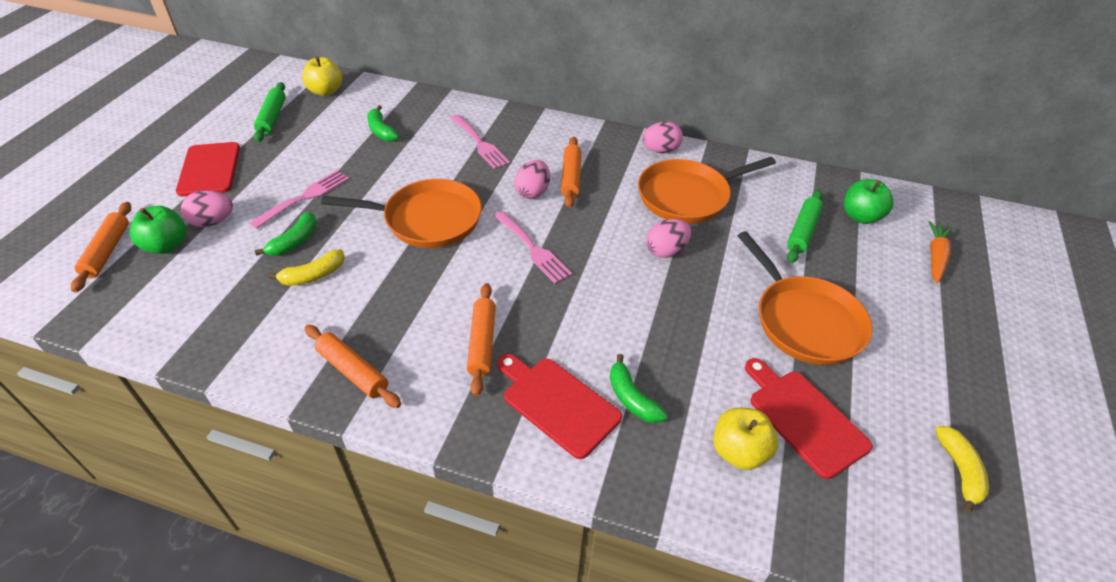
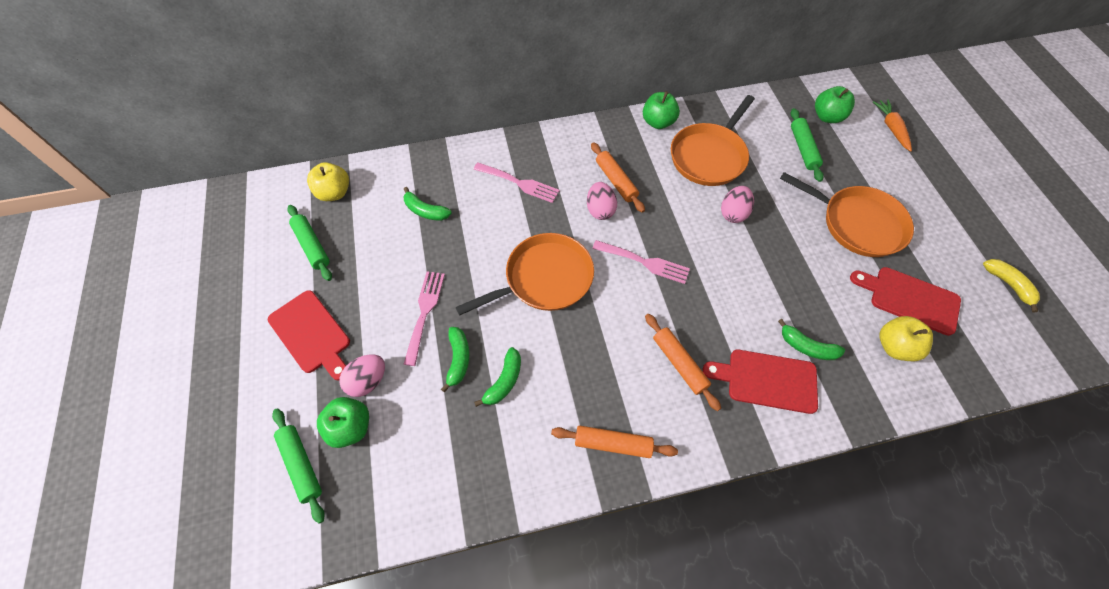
camera: 30 degrees left, 15 degrees up
orange rolling pin [71,202,131,292] -> green rolling pin [272,408,325,523]
yellow banana [268,249,345,286] -> green banana [474,347,521,407]
pink egg [642,121,683,153] -> green apple [643,91,680,129]

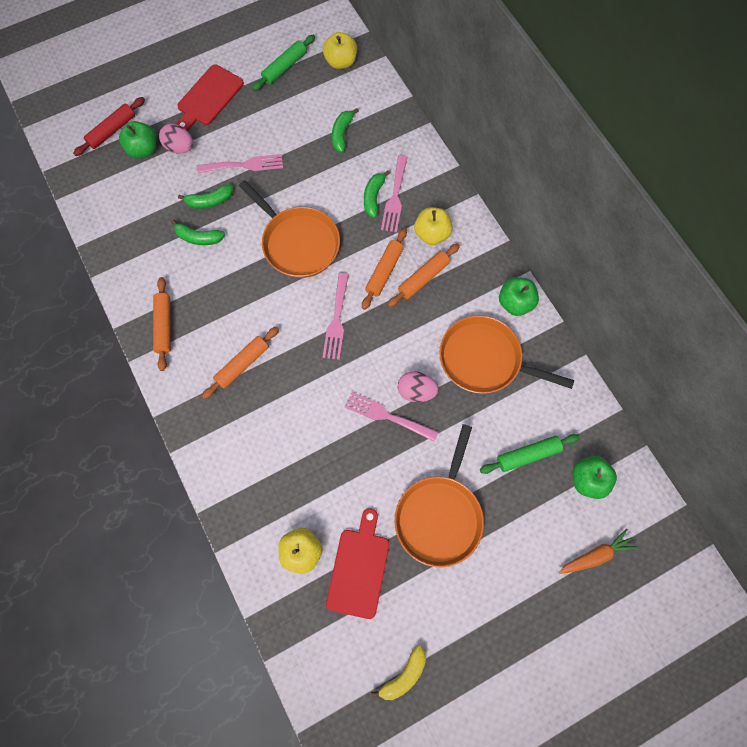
camera: 75 degrees right, 10 degrees up
green rolling pin [272,408,325,523] -> red rolling pin [73,97,145,156]
pink egg [587,182,617,220] -> orange rolling pin [362,228,407,310]
red cutting board [703,350,818,414] -> none
green banana [778,319,845,360] -> green banana moved to [364,170,390,218]
none -> pink fork [345,392,438,442]
none -> yellow apple [414,207,452,245]

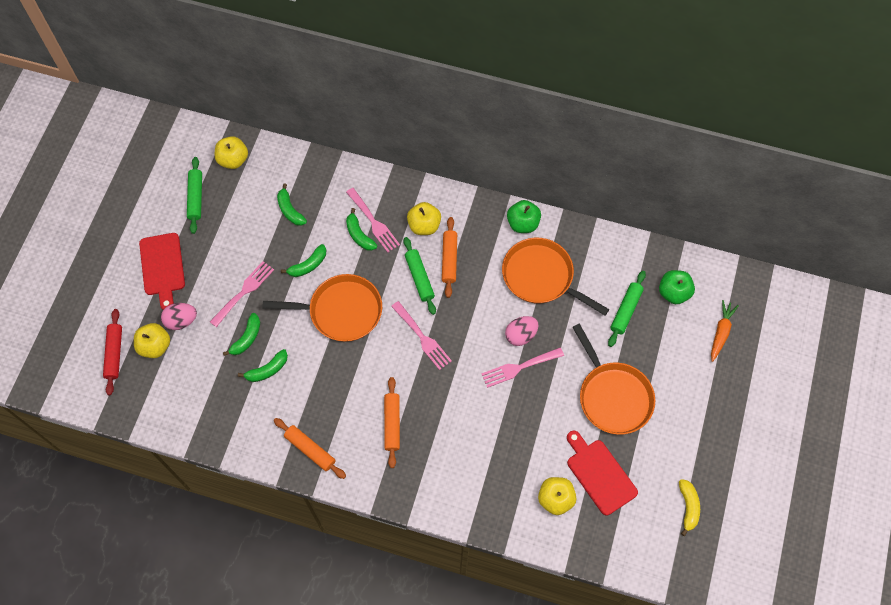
camera: 45 degrees left, 5 degrees down
green apple [119,121,157,159] -> yellow apple [134,323,170,358]
orange rolling pin [362,228,407,310] -> green rolling pin [403,237,436,315]
orange pan [439,315,574,394] -> orange pan turned 60 degrees clockwise [502,238,609,315]
none -> green banana [281,244,326,277]

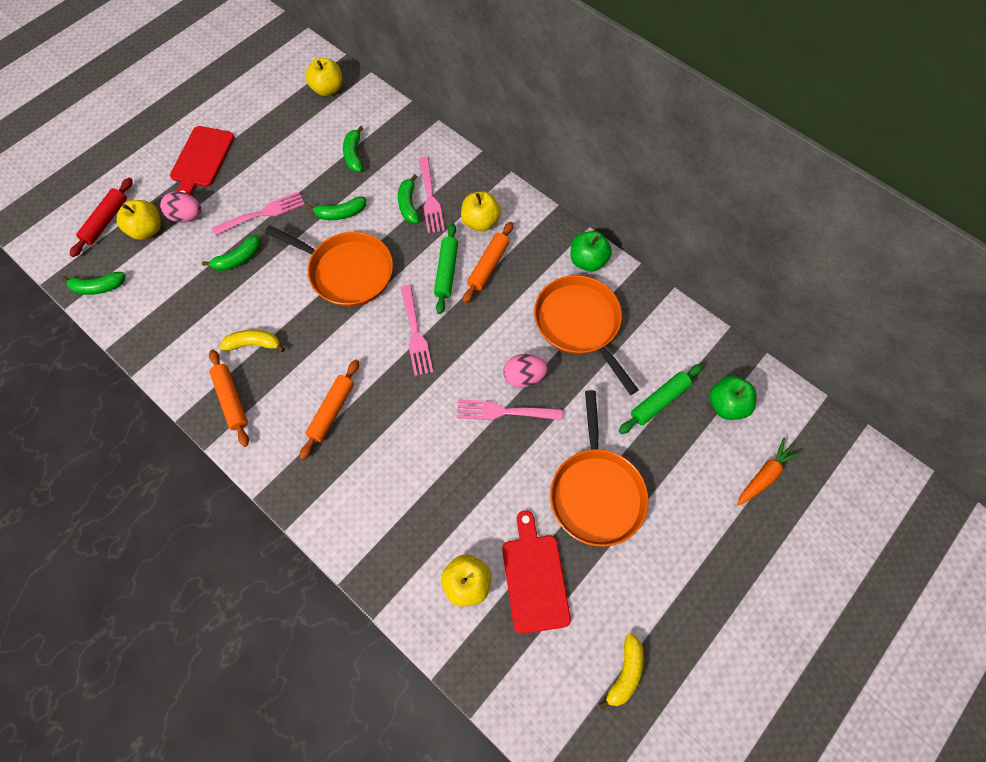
camera: 25 degrees right, 0 degrees up
green rolling pin [187,157,202,234] -> none
green banana [238,349,288,382] -> green banana moved to [62,272,125,295]
none -> yellow banana [220,330,285,352]

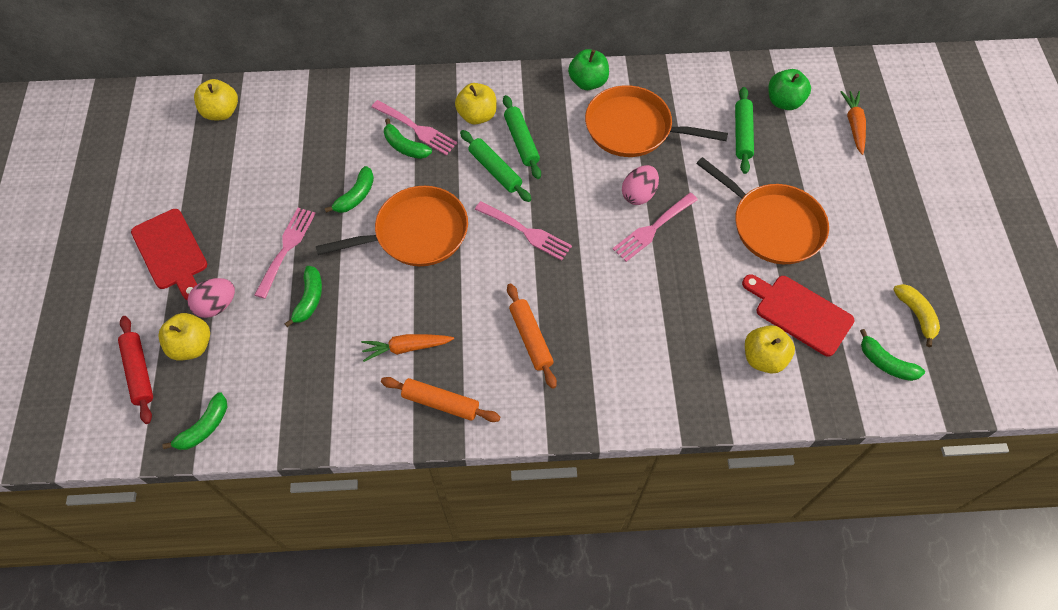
camera: 45 degrees left, 5 degrees down
yellow banana [220,330,285,352] -> orange carrot [361,334,454,362]
green banana [343,126,363,172] -> green banana moved to [860,329,925,381]
orange rolling pin [463,222,513,303] -> green rolling pin [503,95,541,179]

